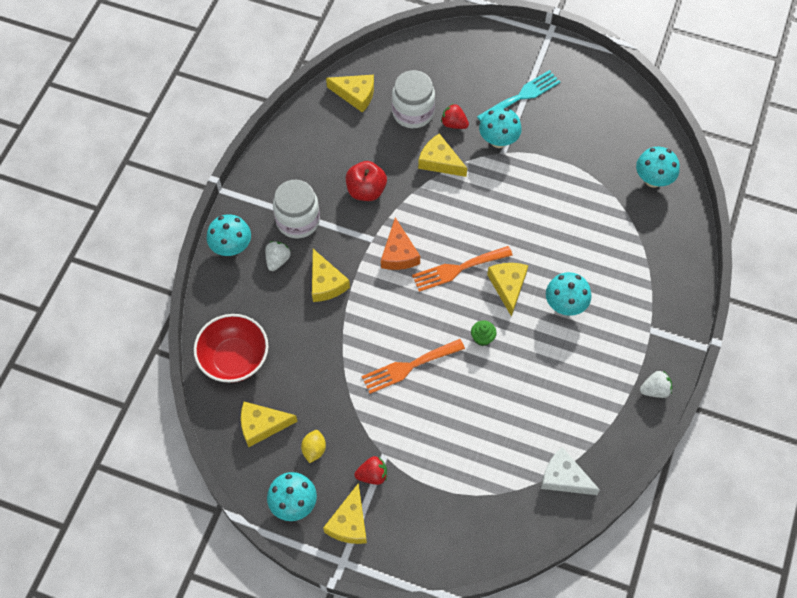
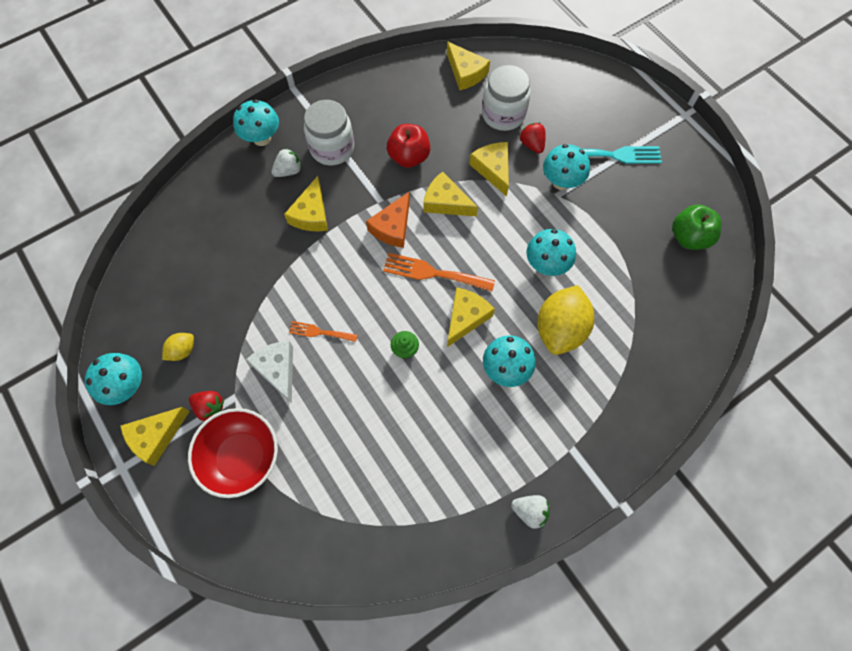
camera: 35 degrees right, 5 degrees up
red bowl [194,314,269,383] -> red bowl moved to [188,408,278,498]
yellow cheese [241,402,298,447] -> yellow cheese moved to [423,172,478,217]
orange fork [362,339,465,394] -> orange fork [289,321,358,342], size x0.59
white cheese [541,447,600,495] -> white cheese moved to [246,341,293,404]
turquoise mushroom [636,147,680,188] -> turquoise mushroom moved to [527,229,576,276]
none -> yellow lemon [537,285,594,355]
none -> green apple [672,205,722,250]

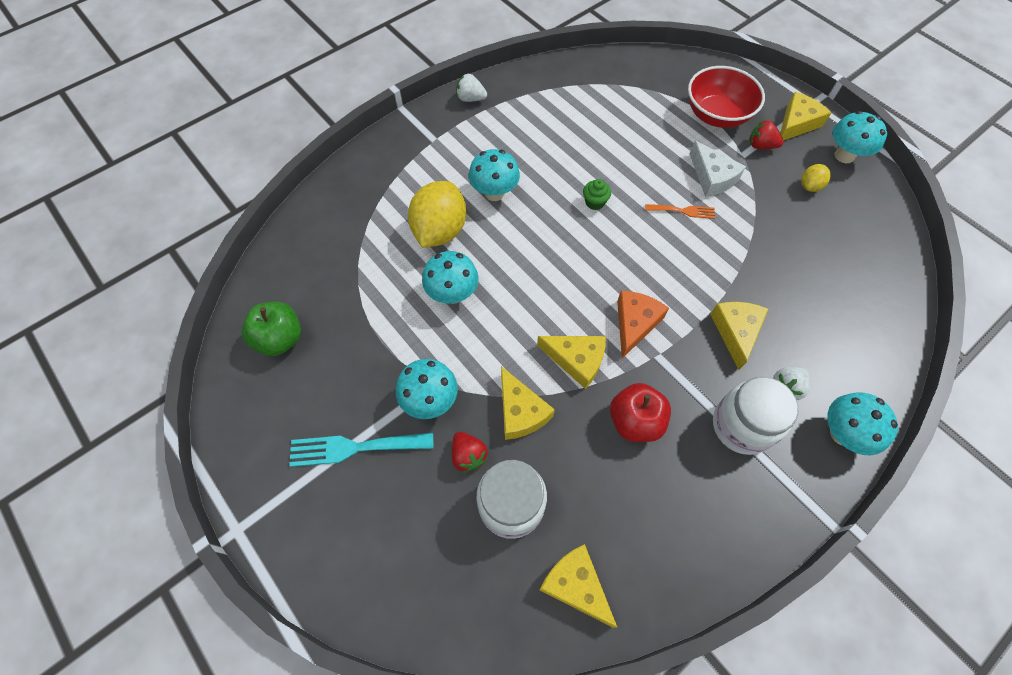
camera: 175 degrees right, 5 degrees down
orange fork [383,253,495,292] -> none
yellow cheese [447,287,495,347] -> none

